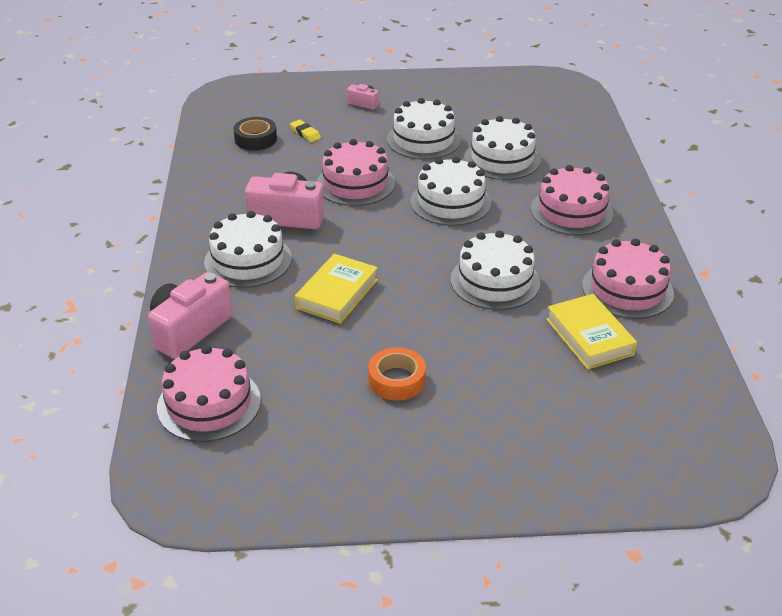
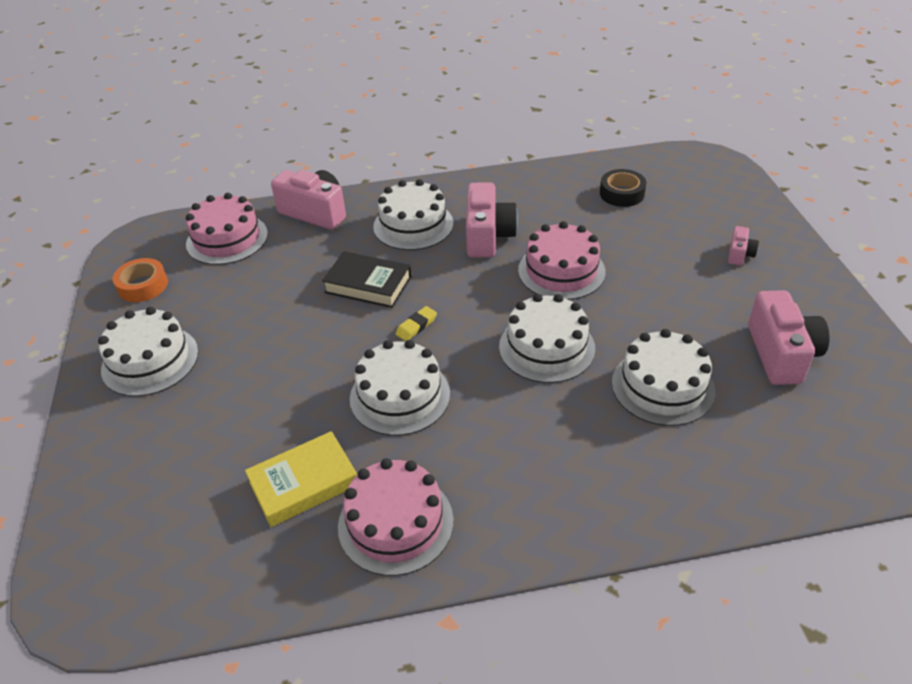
camera: 85 degrees right, 5 degrees up
yellow eraser [290,120,321,142] -> yellow eraser moved to [396,306,437,341]
yellow book [295,254,378,324] -> black book [322,251,411,308]
orange tape [368,347,426,401] -> orange tape moved to [112,258,168,302]
white cake [387,98,461,159] -> white cake moved to [98,307,199,397]
pink cake [531,165,613,235] -> none
none -> pink camera [748,290,829,385]

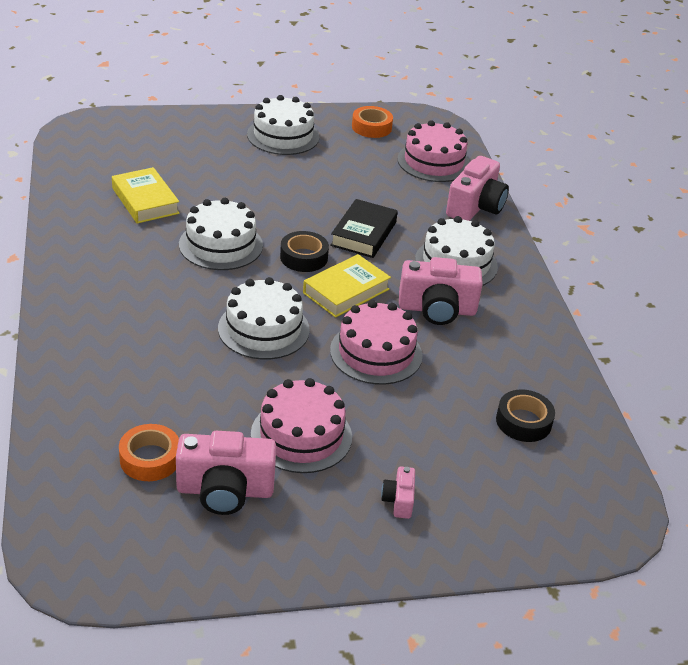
camera: 85 degrees right, 5 degrees down
pink cake [338,458,454,576] -> pink cake moved to [251,378,352,473]
yellow eraser [396,306,437,341] -> black tape [280,231,329,272]
white cake [612,329,715,426] -> none
pink camera [728,226,759,266] -> pink camera turned 75 degrees clockwise [381,467,415,519]
none -> orange tape [119,424,179,481]
none -> yellow book [303,254,391,318]

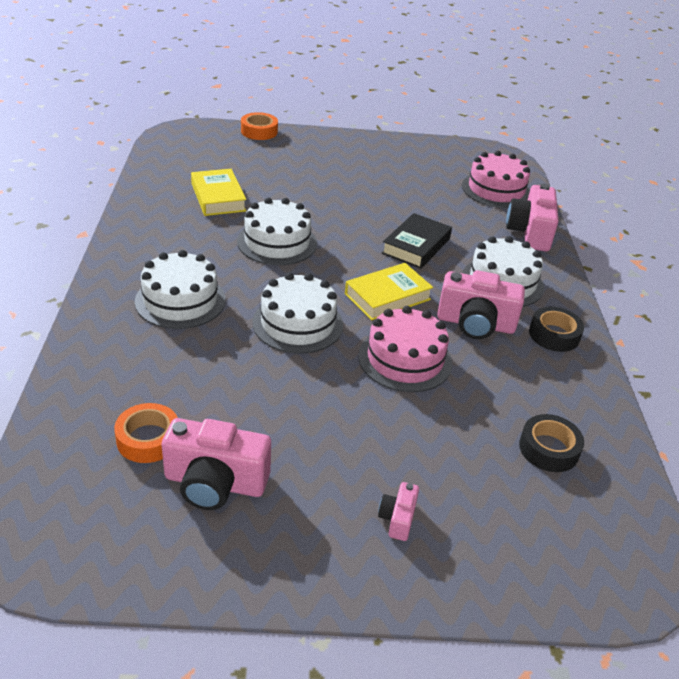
camera: 10 degrees right, 0 degrees up
white cake [247,95,319,155] -> white cake moved to [135,250,226,329]
pink cake [251,378,352,473] -> none
black tape [280,231,329,272] -> black tape moved to [529,307,584,352]
orange tape [352,106,393,138] -> orange tape moved to [241,112,278,140]
pink camera [446,156,509,221] -> pink camera turned 150 degrees clockwise [506,184,559,252]

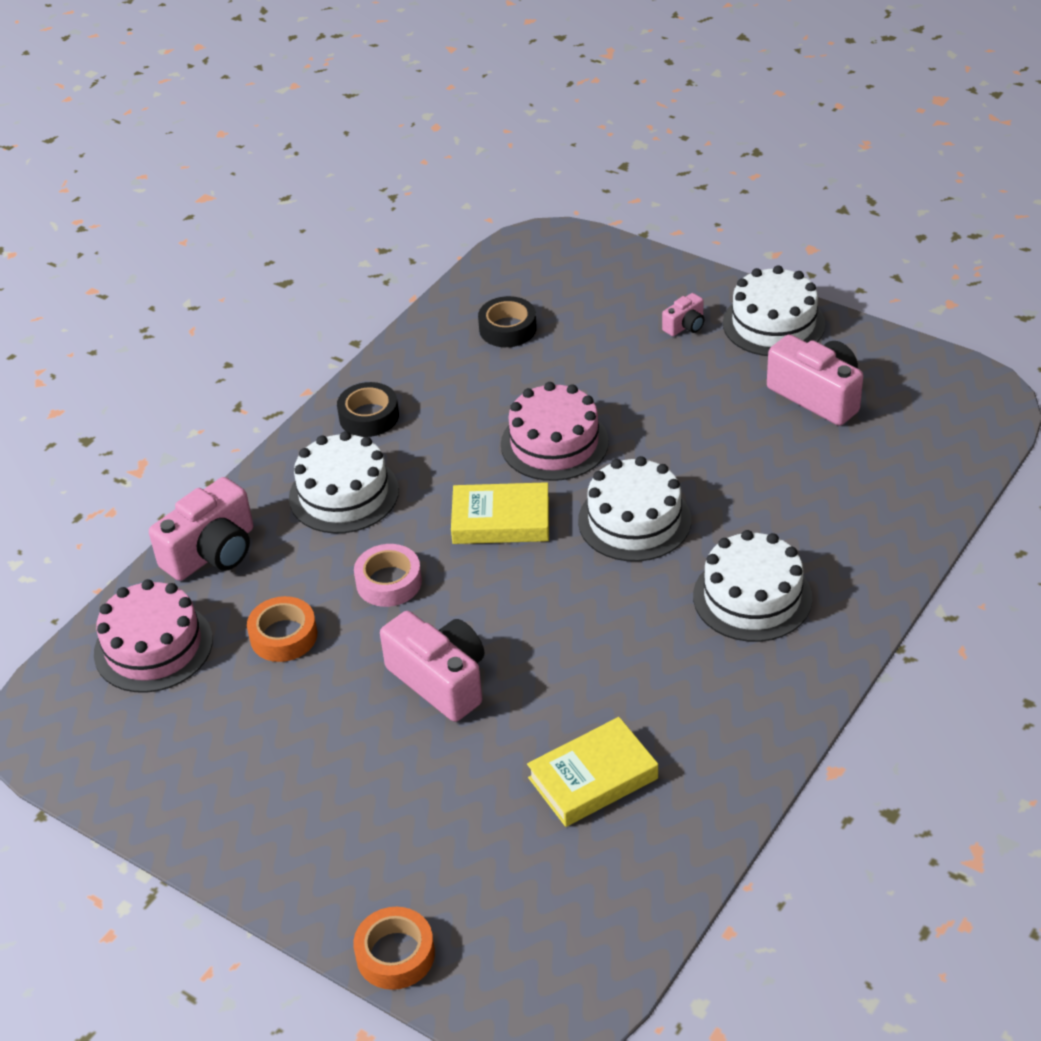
camera: 140 degrees left, 5 degrees up
orange tape [114,403,178,463] -> orange tape moved to [247,596,317,662]
yellow book [191,169,246,216] -> yellow book turned 45 degrees clockwise [527,717,658,827]
white cake [237,198,317,265] -> white cake moved to [723,265,825,356]
black book [382,213,452,269] -> pink tape [354,544,422,607]
pink camera [437,270,525,339] -> pink camera moved to [380,611,484,722]

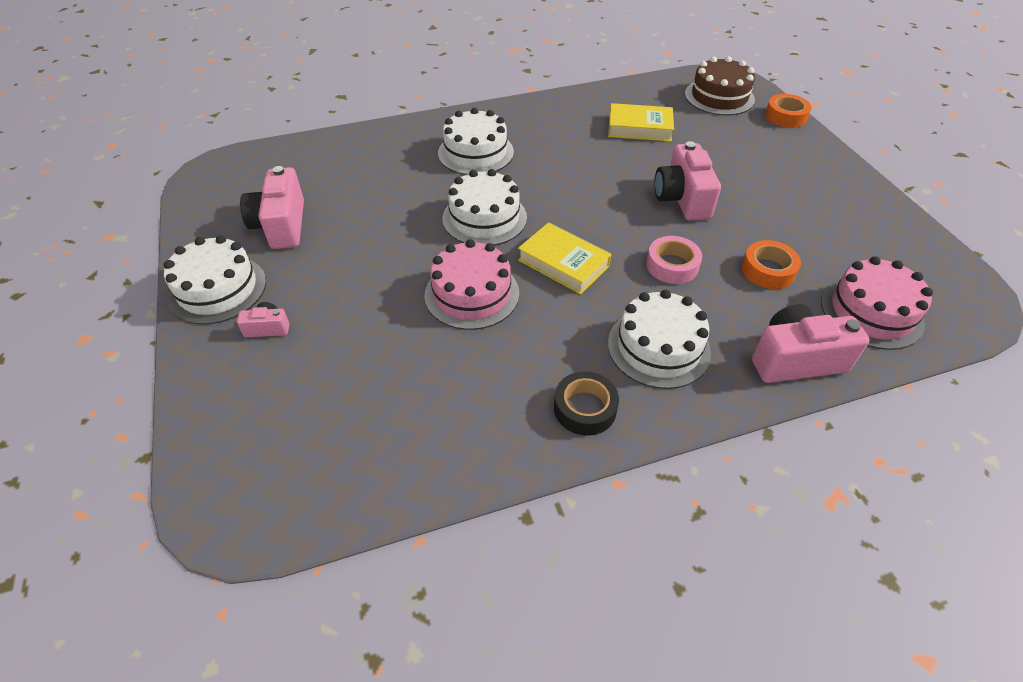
camera: 145 degrees left, 5 degrees up
black tape [478,296,537,347] -> none
none -> brown cake [685,56,755,116]

